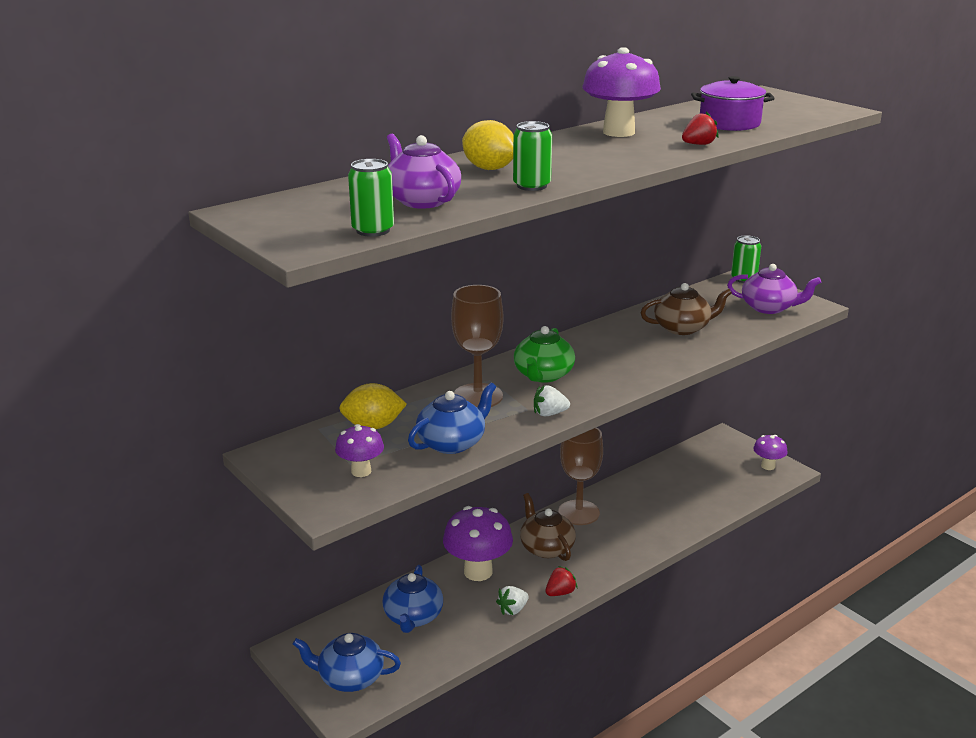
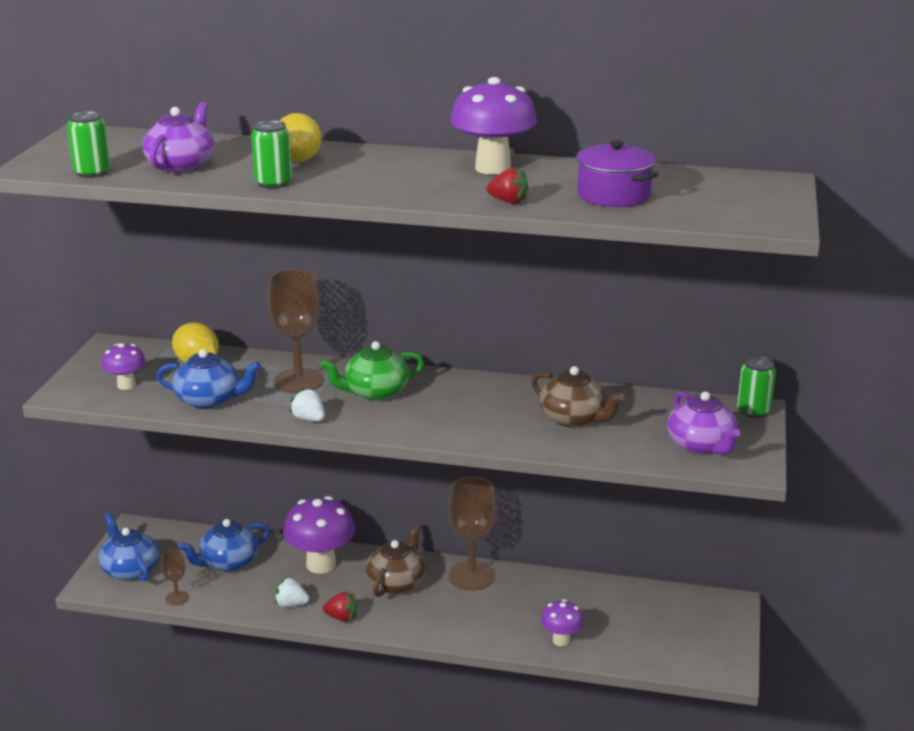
camera: 50 degrees right, 0 degrees up
purple mushroom [753,435,788,470] -> purple mushroom moved to [541,599,584,646]
none -> brown goblet [161,550,189,606]

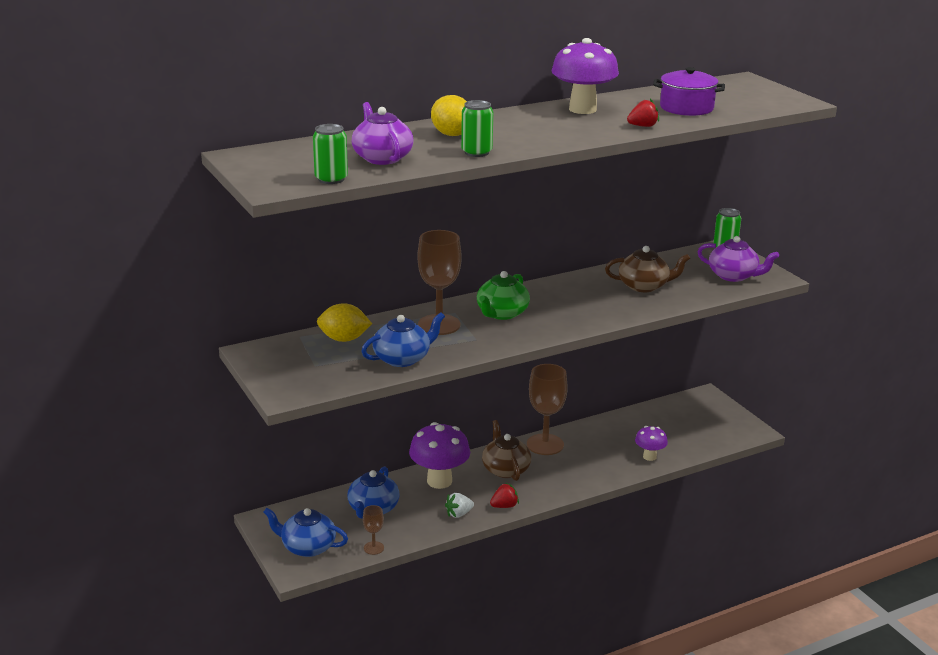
camera: 40 degrees left, 0 degrees up
purple mushroom [101,343,146,390] -> none
white strawberry [289,388,325,421] -> none

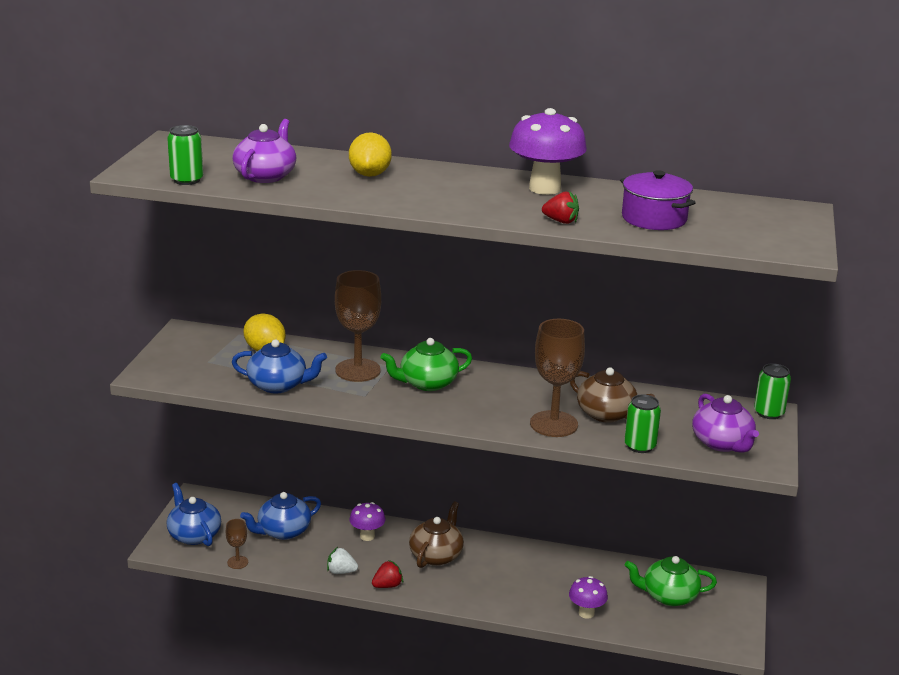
camera: 40 degrees right, 0 degrees up
purple mushroom [409,422,470,489] -> purple mushroom [350,502,385,541], size x0.56
green can [461,100,493,157] -> green can moved to [624,394,661,453]
red strawberry [490,483,519,508] -> red strawberry turned 45 degrees counterclockwise [372,560,403,588]
brown goblet [527,364,568,455] -> brown goblet moved to [530,319,585,437]
none -> green teapot [625,556,717,606]

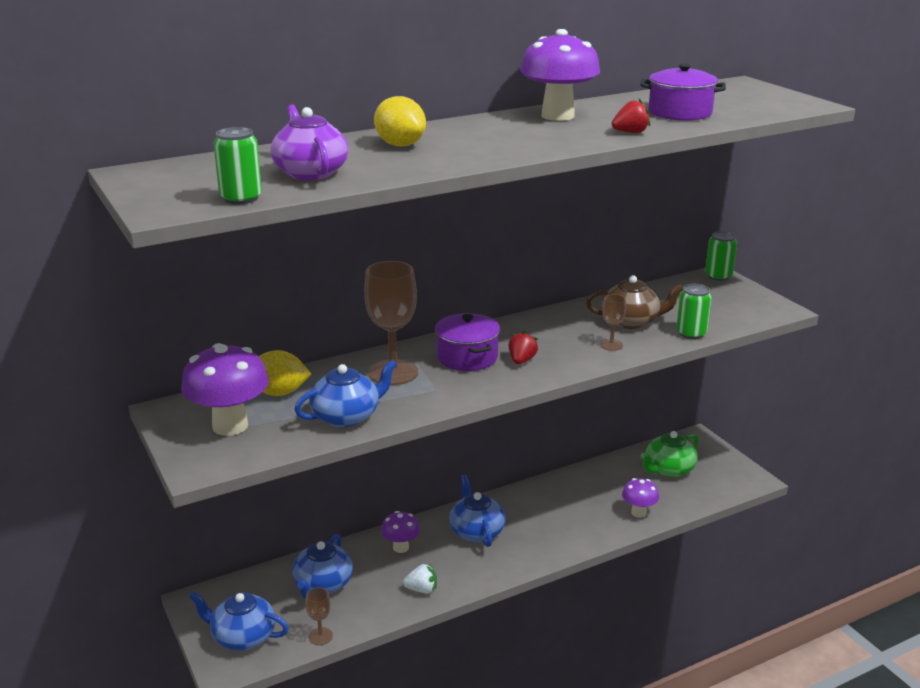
camera: 40 degrees left, 0 degrees up
white strawberry [327,547,358,574] -> white strawberry turned 150 degrees counterclockwise [403,564,437,593]
red strawberry [372,560,403,588] -> red strawberry moved to [508,331,538,364]
green teapot [381,338,472,391] -> purple pot [435,313,500,371]
brown teapot [409,502,464,568] -> blue teapot [449,475,505,547]
brown goblet [530,319,585,437] -> brown goblet [600,294,626,351], size x0.48
purple teapot [692,394,759,453] -> none
none -> purple mushroom [181,343,269,436]

